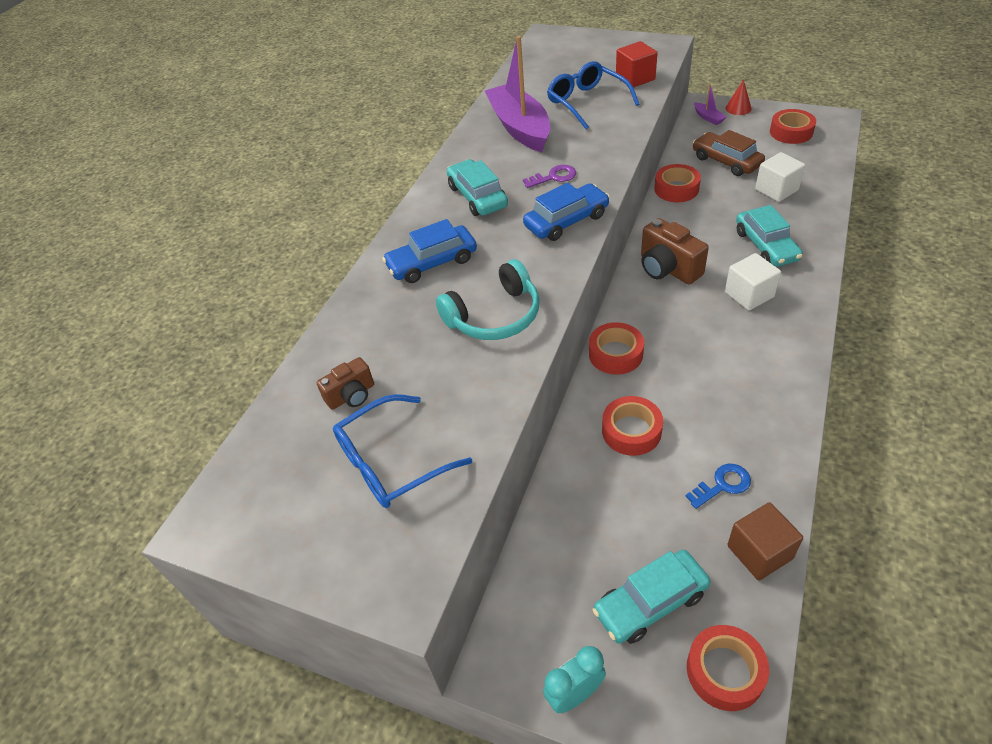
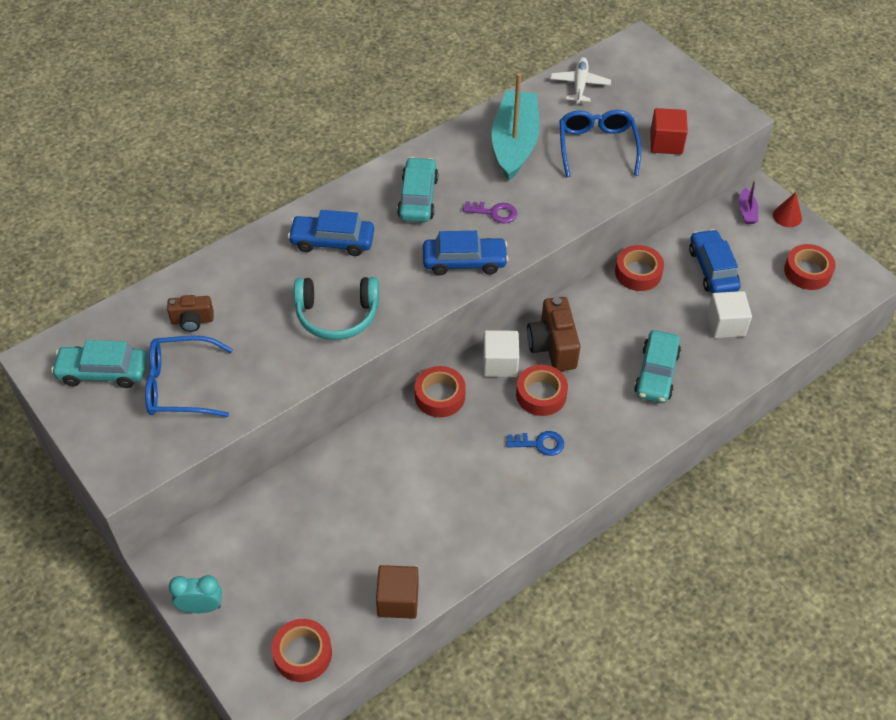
camera: 25 degrees right, 5 degrees up
purple boat [485,36,550,152] -> turquoise boat [492,73,540,181]
turquoise car [593,550,710,644] -> turquoise car moved to [51,340,148,388]
red tape [602,396,663,456] -> red tape moved to [516,365,568,416]
blue key [685,464,751,509] -> blue key moved to [506,431,564,456]
brown car [693,130,765,176] -> blue car [689,229,741,294]
white cube [725,253,781,310] -> white cube moved to [483,330,519,377]
none -> white plane [550,57,611,104]

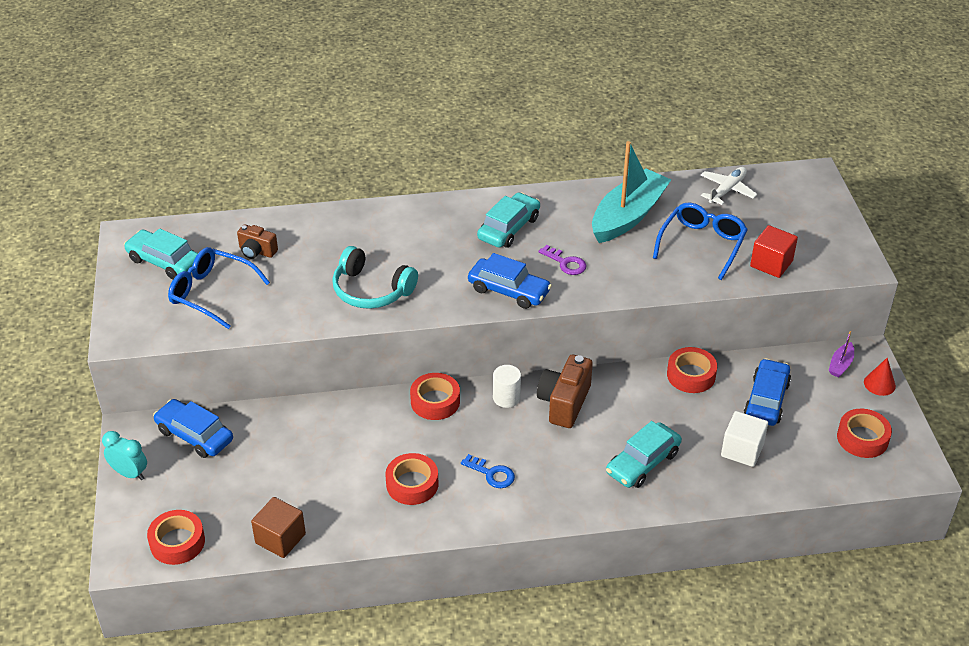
camera: 30 degrees right, 10 degrees down
blue car [288,210,374,256] -> blue car moved to [153,399,233,458]
white cube [483,330,519,377] -> white cylinder [493,365,521,408]
red tape [516,365,568,416] -> red tape moved to [385,453,438,505]

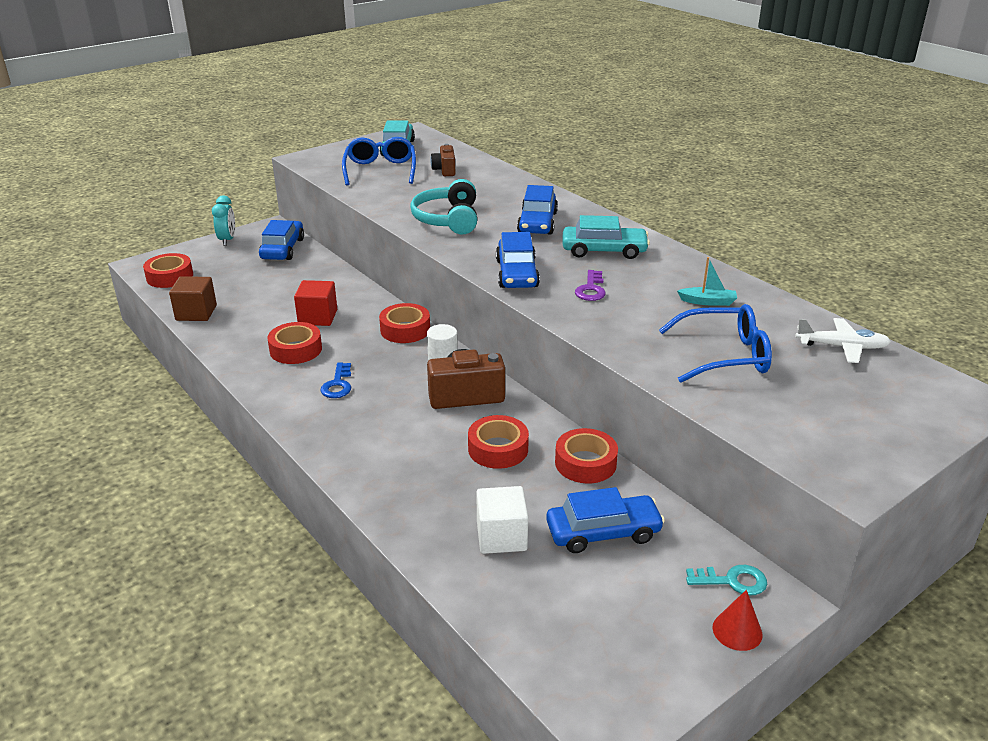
camera: 60 degrees right, 10 degrees down
turquoise boat [592,141,671,243] -> turquoise boat [677,257,737,306], size x0.41
turquoise car [606,421,682,488] -> none
red cube [750,225,798,278] -> red cube moved to [294,280,337,326]
purple boat [828,331,854,377] -> turquoise key [686,565,767,595]
red tape [837,409,892,458] -> red tape moved to [468,415,529,469]
none -> blue car [517,185,558,235]

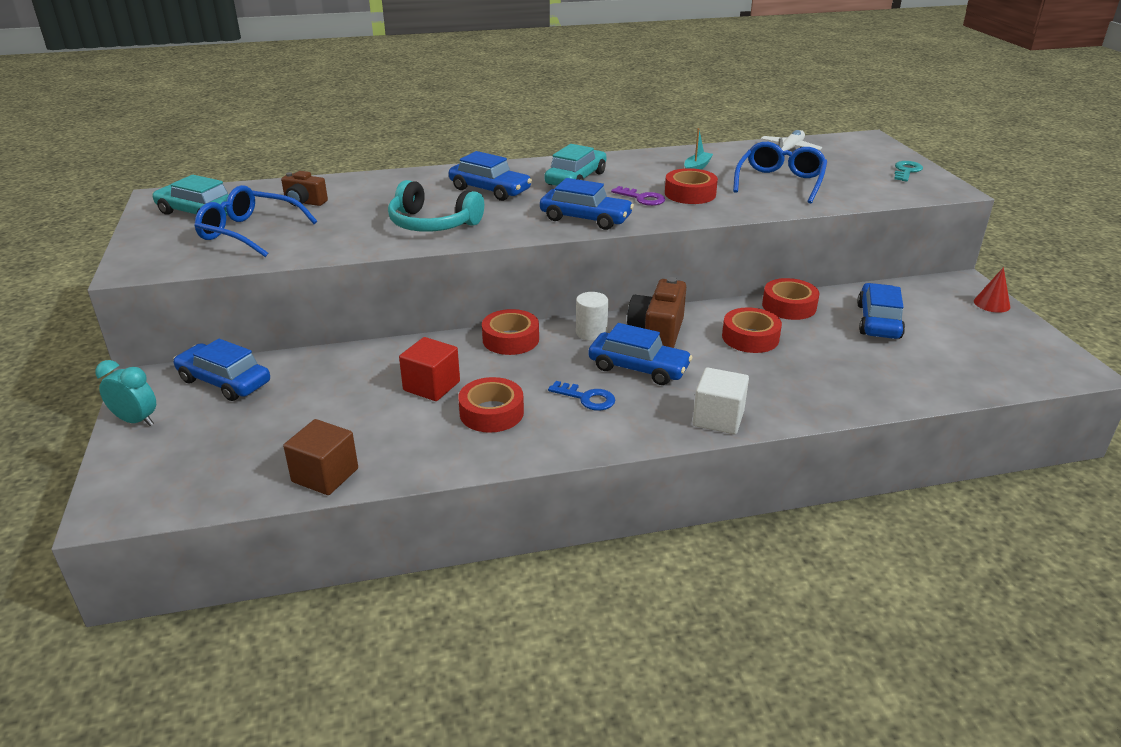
camera: 65 degrees left, 0 degrees up
red tape [143,253,193,288] -> red tape moved to [665,168,718,204]
white cube [476,486,528,554] -> white cube moved to [693,367,749,434]
turquoise key [686,565,767,595] -> turquoise key moved to [894,161,923,182]
none -> blue car [588,323,693,385]

